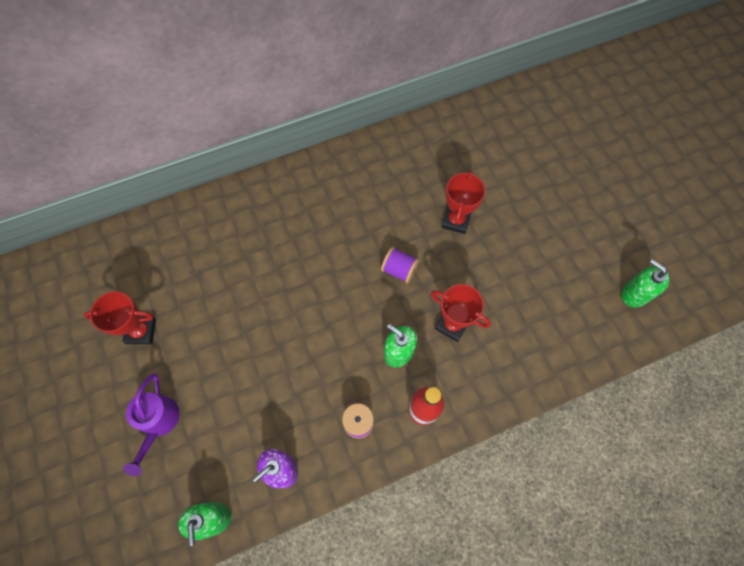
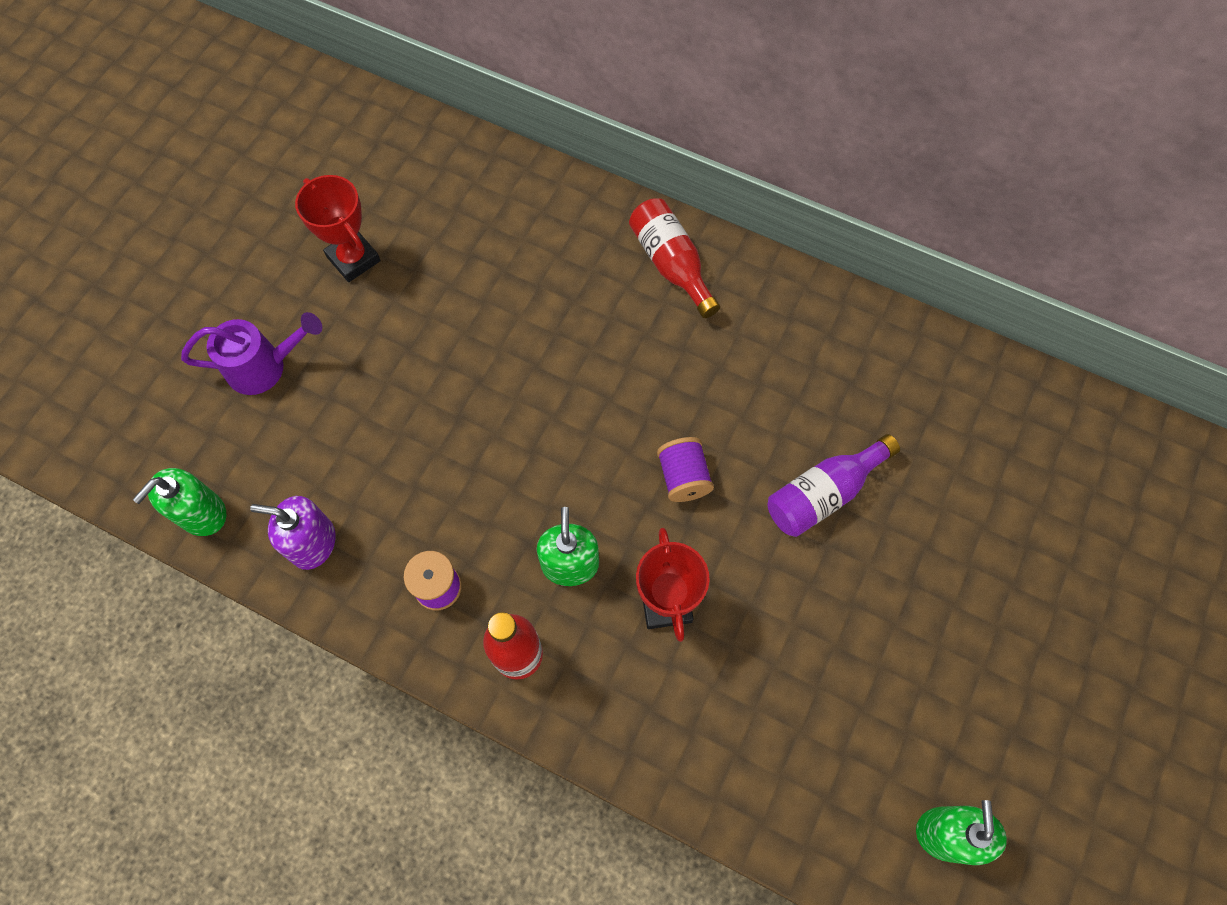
camera: 50 degrees right, 0 degrees up
purple watering can [123,373,180,476] -> purple watering can turned 150 degrees counterclockwise [181,312,322,395]
red trophy [442,170,486,234] -> purple bottle [767,434,900,537]
none -> red bottle [629,198,720,318]

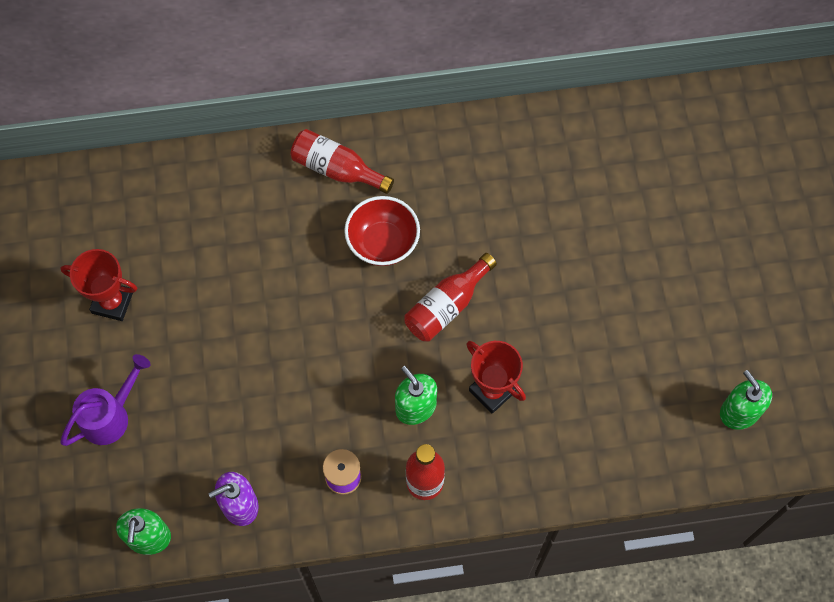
camera: 35 degrees left, 0 degrees up
purple spool [657,437,714,502] -> red bottle [404,253,497,342]
purple bottle [767,434,900,537] -> none
none -> red bowl [344,196,420,266]

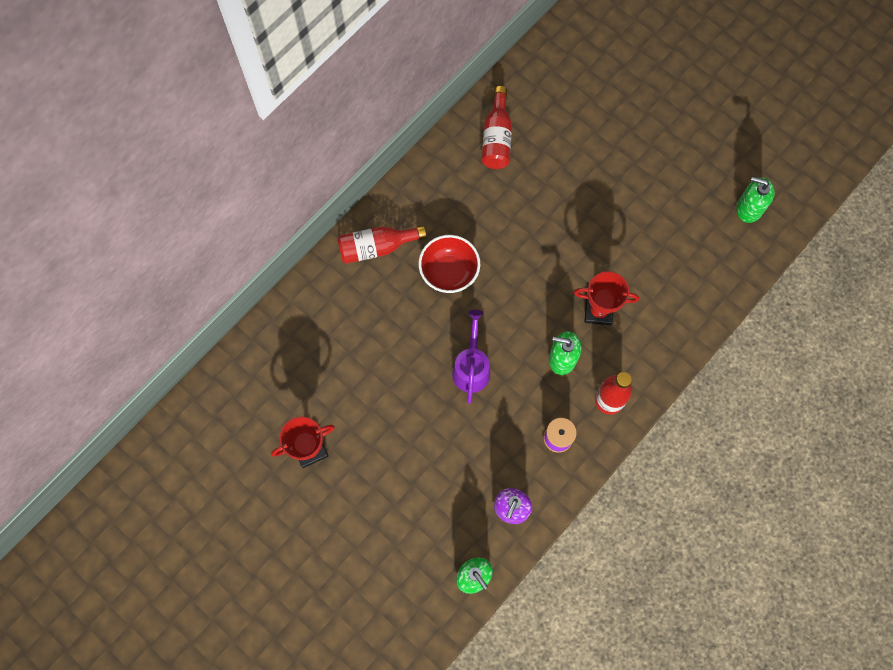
camera: 40 degrees left, 5 degrees up
purple watering can [61,354,151,446] -> purple watering can moved to [452,310,490,404]
red bottle [404,253,497,342] -> red bottle moved to [482,86,512,169]

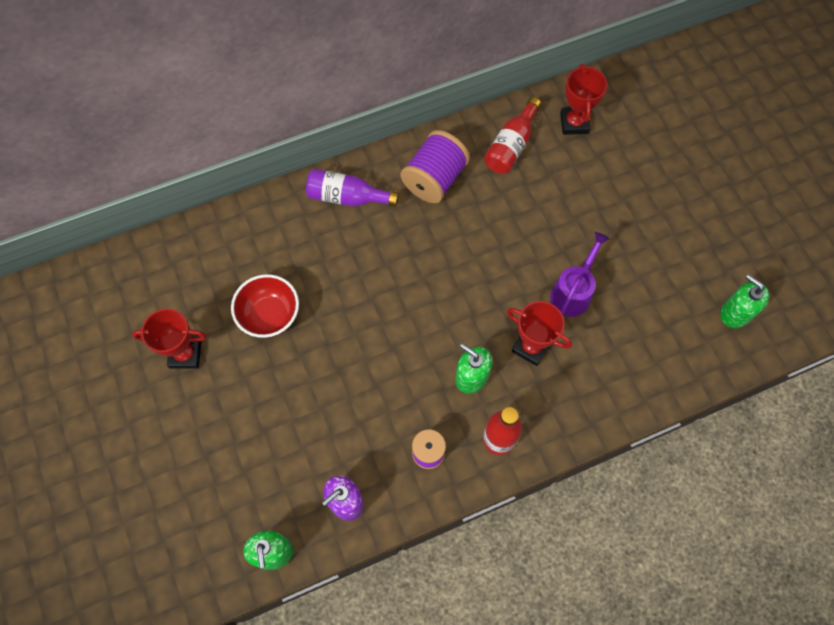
camera: 25 degrees right, 5 degrees down
red bottle [337,225,427,264] -> purple bottle [306,169,399,207]
red bowl [419,235,480,293] -> red bowl moved to [231,274,299,338]
purple watering can [452,310,490,404] -> purple watering can moved to [550,232,610,317]
none -> purple spool [401,130,470,203]
none -> red trophy [560,64,607,135]

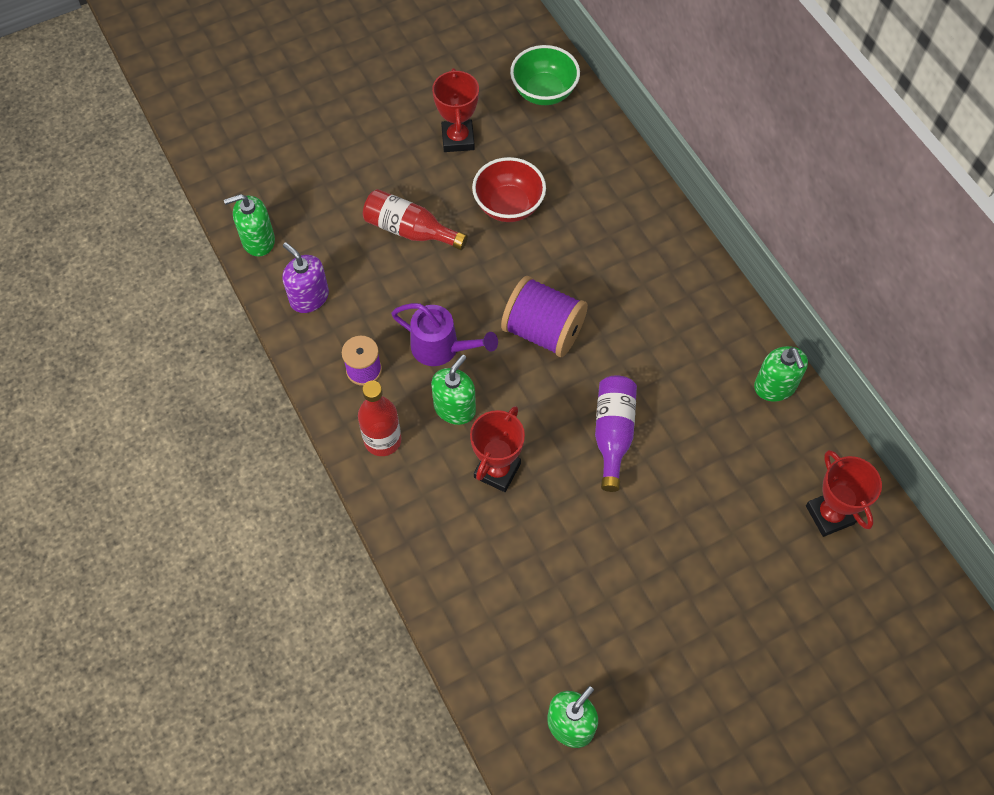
camera: 85 degrees right, 5 degrees down
purple bottle [306,169,399,207] -> purple bottle moved to [595,376,637,492]
purple spool [401,130,470,203] -> purple spool moved to [501,276,588,357]
red bottle [484,97,541,174] -> red bottle moved to [363,189,468,250]
purple watering can [550,232,610,317] -> purple watering can moved to [391,303,498,366]
red trophy [560,64,607,135] -> red trophy turned 75 degrees clockwise [806,450,882,537]
none -> green bowl [510,45,580,105]
none -> green soap dispenser [754,346,808,402]

